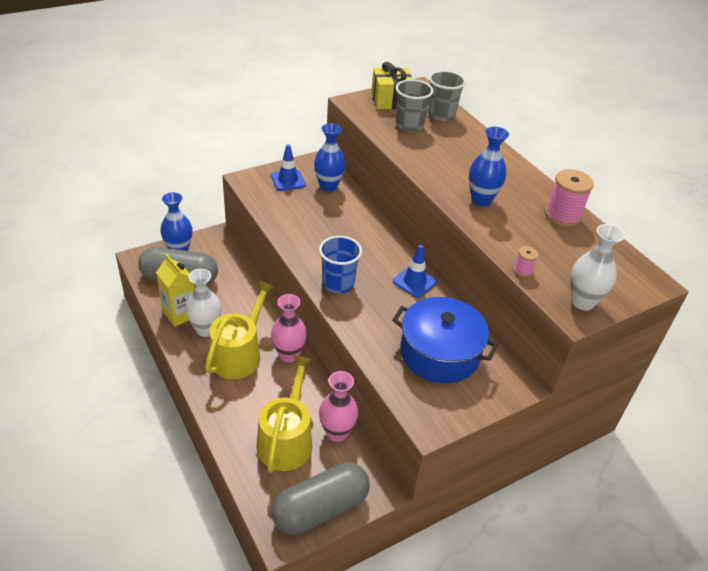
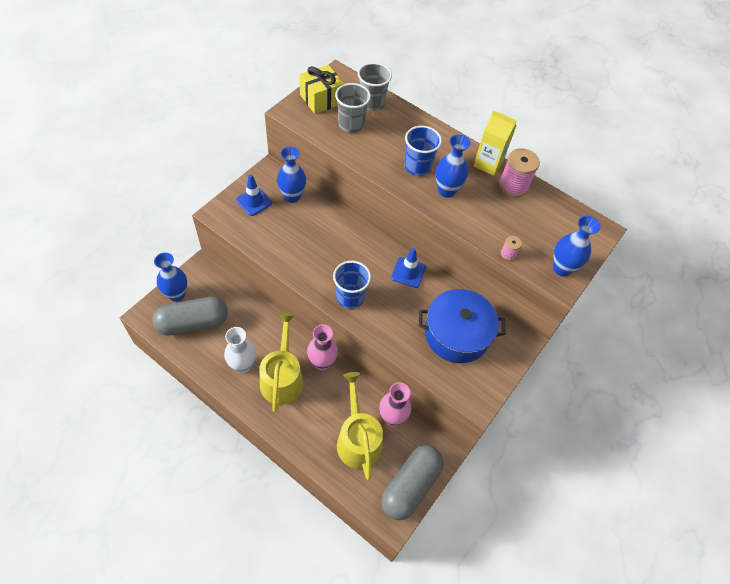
camera: 25 degrees left, 15 degrees up
yellow carton [156,254,194,327] -> yellow carton moved to [473,110,517,176]
white vase [571,224,625,310] -> blue vase [553,216,601,276]
none -> blue cup [405,126,442,176]

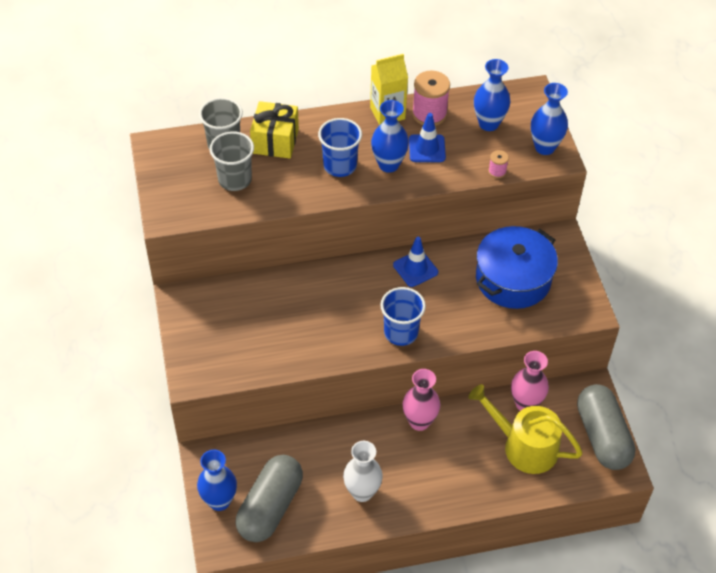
camera: 45 degrees left, 5 degrees down
blue traffic cone [236,174,272,216] -> blue traffic cone moved to [409,113,446,162]
yellow watering can [259,313,304,413] -> none
blue vase [277,146,306,203] -> blue vase moved to [474,59,510,131]
yellow gift [299,65,344,114] -> yellow gift moved to [250,101,299,159]

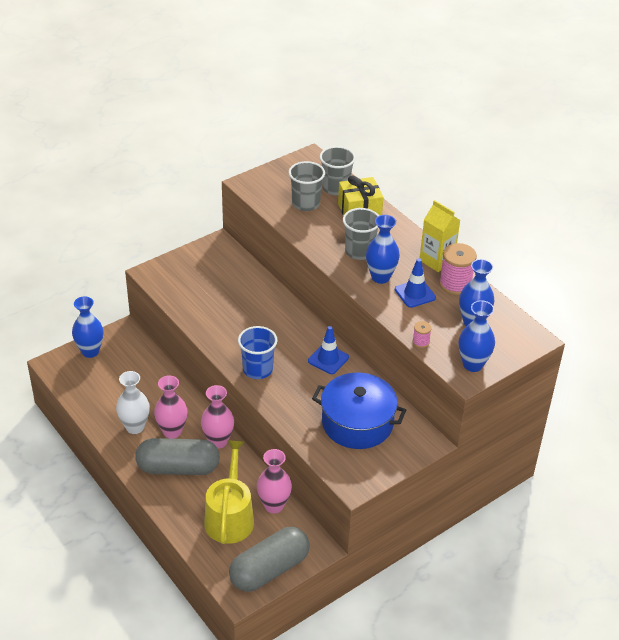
camera: 65 degrees right, 10 degrees down
grey capsule [236,455,303,542] -> grey capsule moved to [135,438,220,475]
blue cup [318,118,362,177] -> grey cup [343,208,379,260]
none -> pink vase [154,375,187,439]

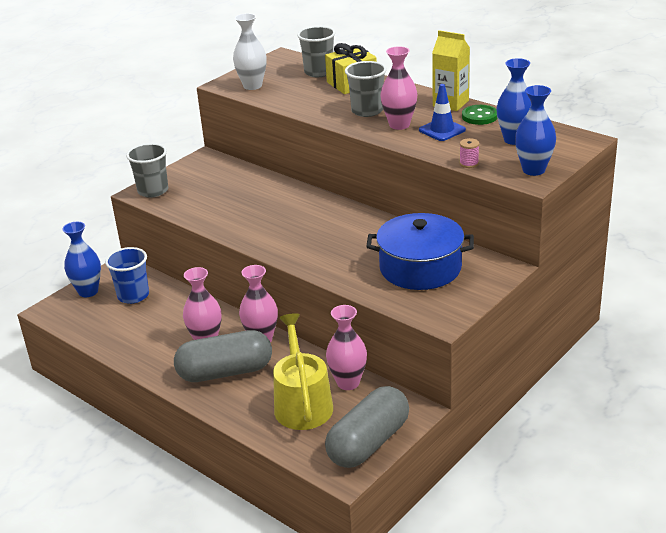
camera: 10 degrees left, 10 degrees down
white vase [116,371,150,434] -> white vase moved to [233,13,267,90]
blue cup [238,326,277,379] -> blue cup moved to [105,247,149,304]
grey cup [289,161,325,211] -> grey cup moved to [126,143,168,198]
blue traffic cone [308,326,349,374] -> none
blue vase [366,215,400,284] -> pink vase [380,46,417,130]
pink spool [439,243,477,295] -> green button [462,105,497,125]

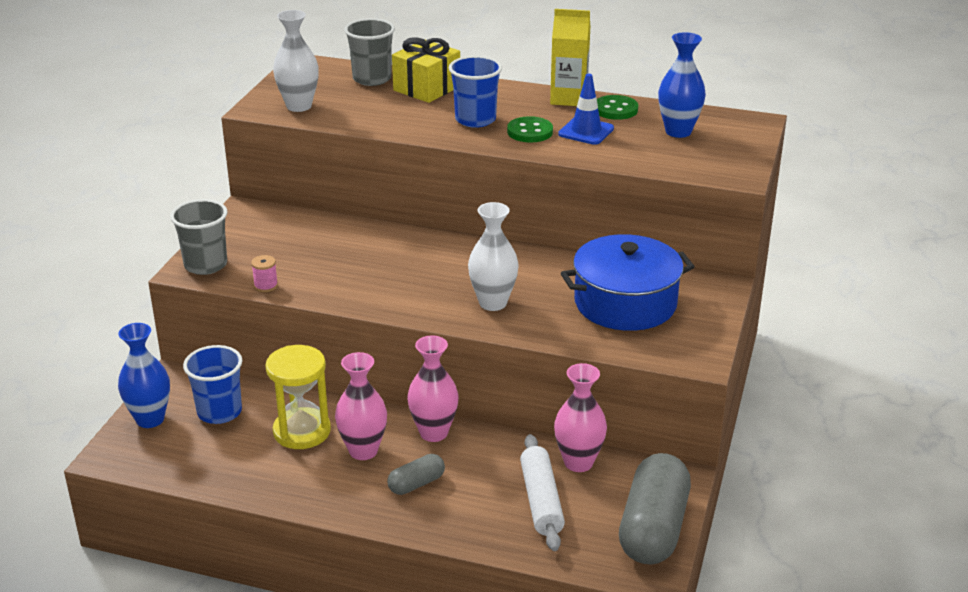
camera: 25 degrees left, 0 degrees up
grey capsule [174,330,272,382] -> grey capsule [387,454,445,495], size x0.48
yellow watering can [273,313,333,430] -> white rolling pin [520,434,565,551]
grey cup [345,61,387,117] -> blue cup [449,56,502,128]
pink vase [380,46,417,130] -> green button [507,116,553,142]
pink spool [459,138,479,168] -> pink spool moved to [251,255,278,292]
blue vase [515,85,556,176] -> none
none -> yellow hourglass [265,345,331,449]
none -> white vase [468,202,518,311]

